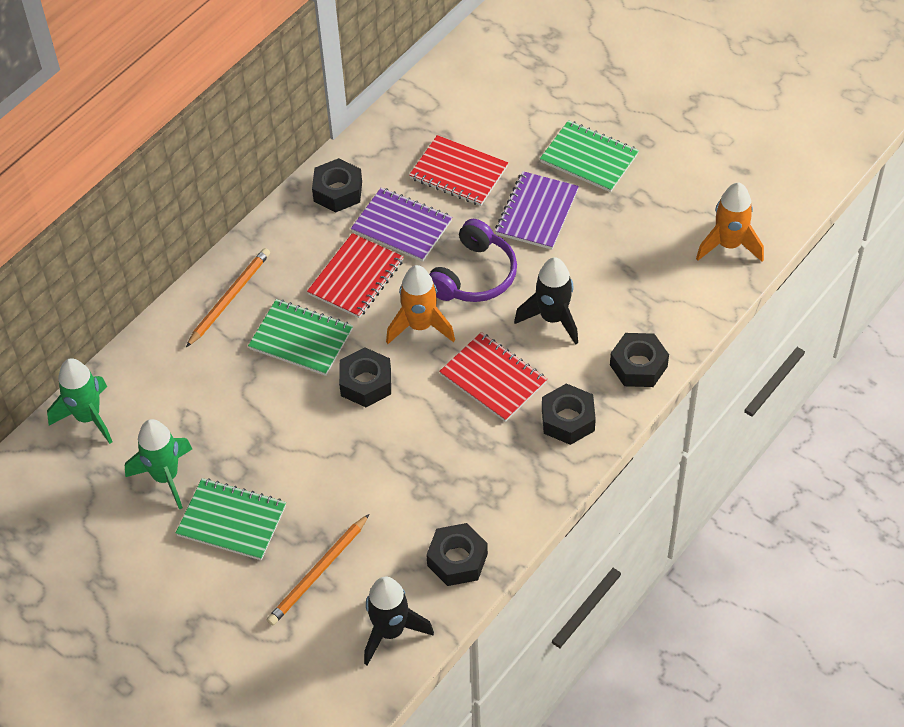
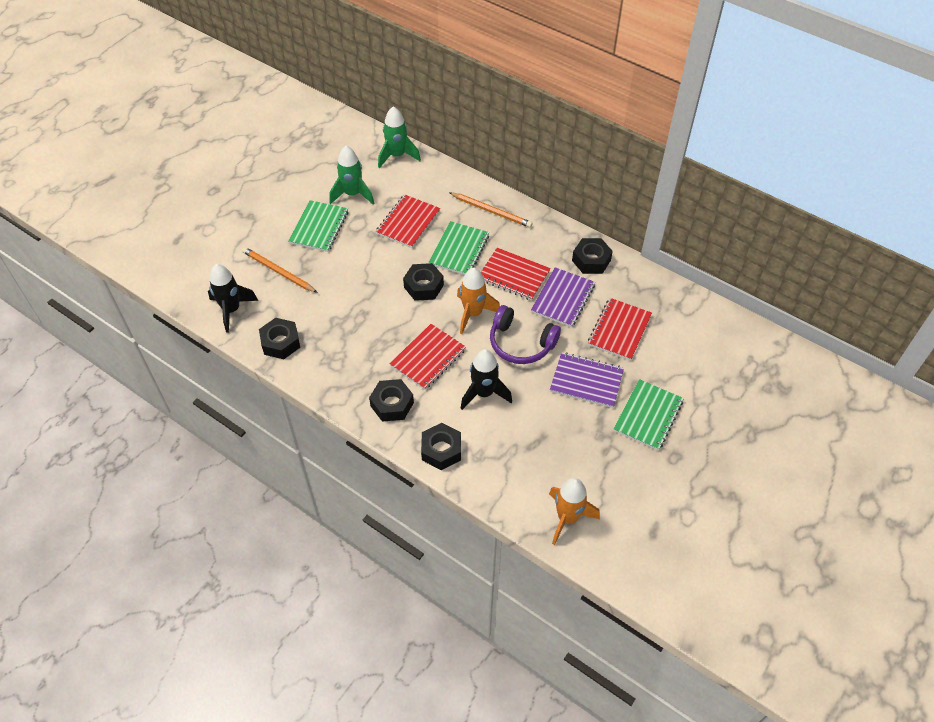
camera: 85 degrees right, 0 degrees up
none -> red notebook [376,194,440,248]

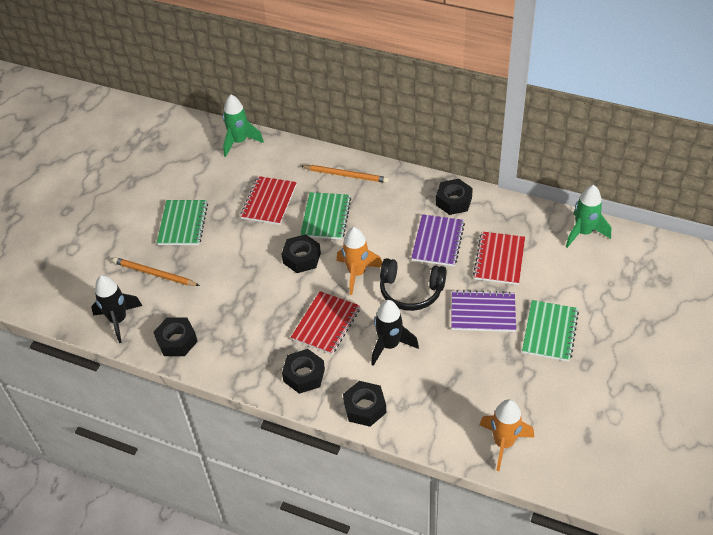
camera: 10 degrees left, 5 degrees down
green rocket [329,146,374,204] -> green rocket moved to [566,185,611,248]
red notebook [481,248,551,301] -> none
purple headphones [490,305,561,364] -> black headphones [380,258,447,311]

